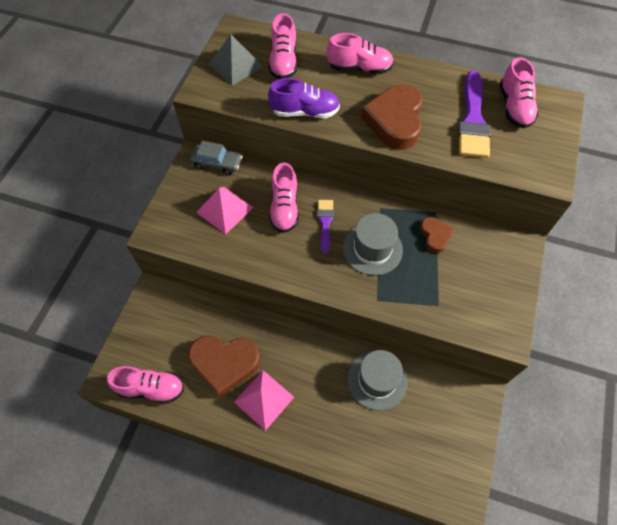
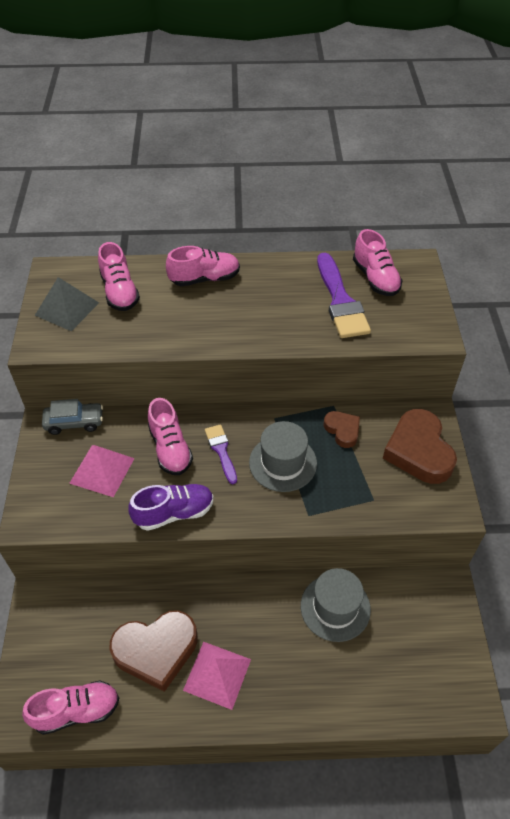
camera: 20 degrees left, 10 degrees down
purple shoe [268,78,340,118] -> purple shoe moved to [128,484,214,531]
brown heart [361,84,423,150] -> brown heart moved to [383,409,457,484]

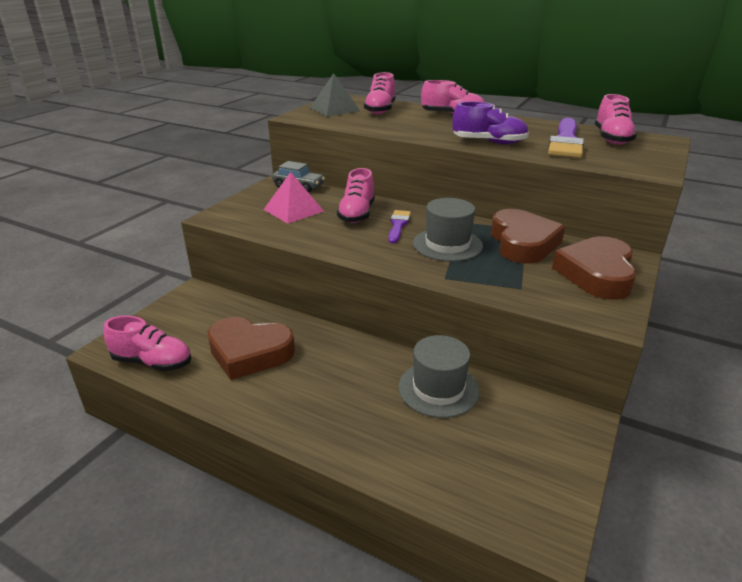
camera: 30 degrees right, 20 degrees down
purple shoe [128,484,214,531] -> purple shoe moved to [453,102,529,144]
pink pyramid [183,642,251,710] -> none
brown heart [324,411,360,448] -> brown heart [491,209,565,264], size x1.86

